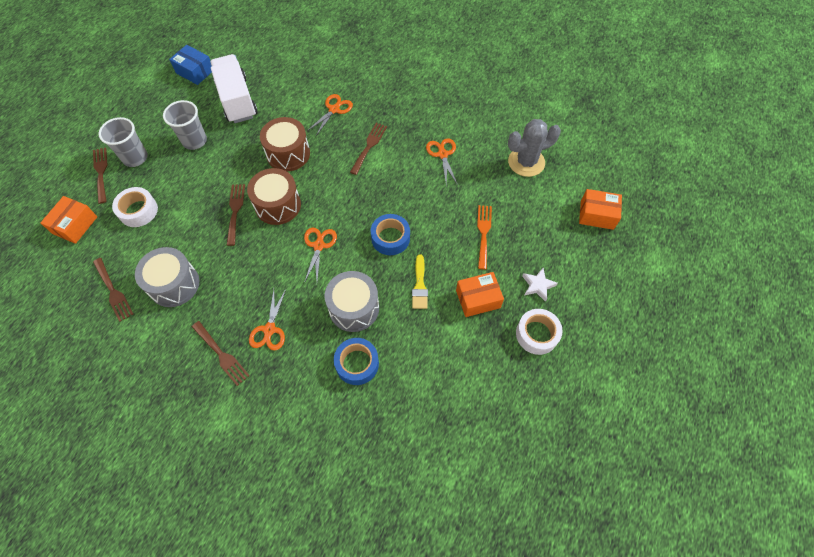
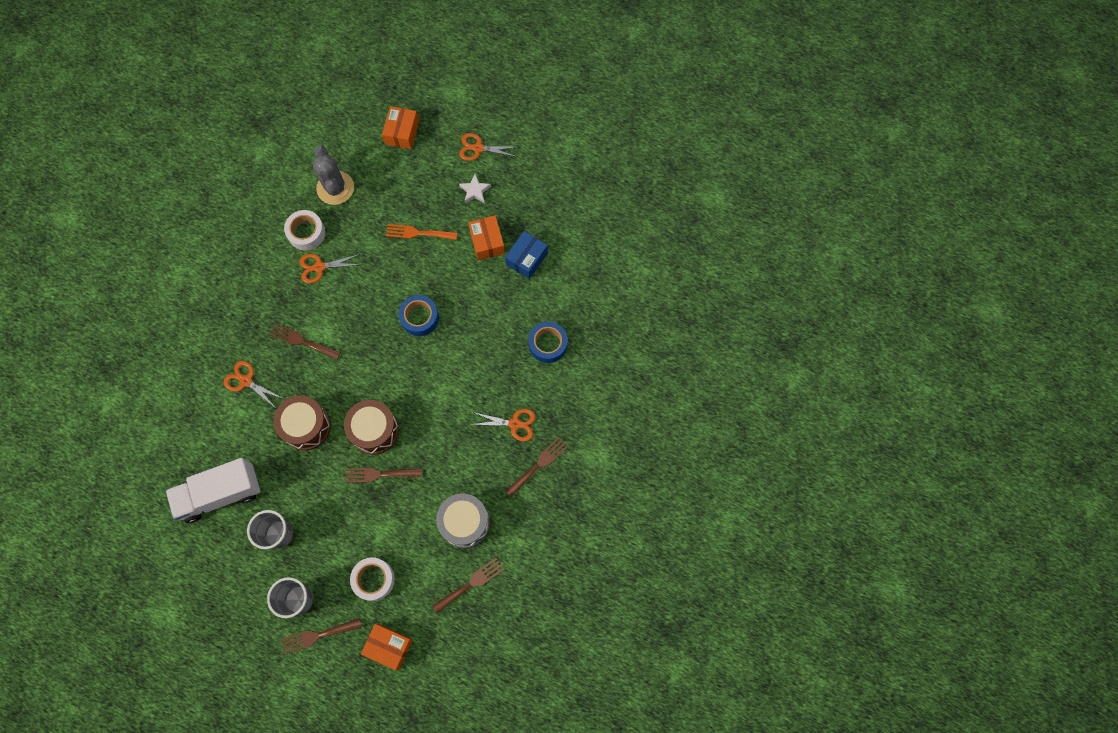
camera: 90 degrees left, 10 degrees up
blue box [169,45,212,85] -> blue box moved to [505,231,548,279]
orange scissors [304,227,337,283] -> orange scissors moved to [459,133,517,161]
grey drum [325,271,379,332] -> none
yellow brush [412,255,428,309] -> none
white tape [516,309,563,355] -> white tape moved to [284,210,325,250]

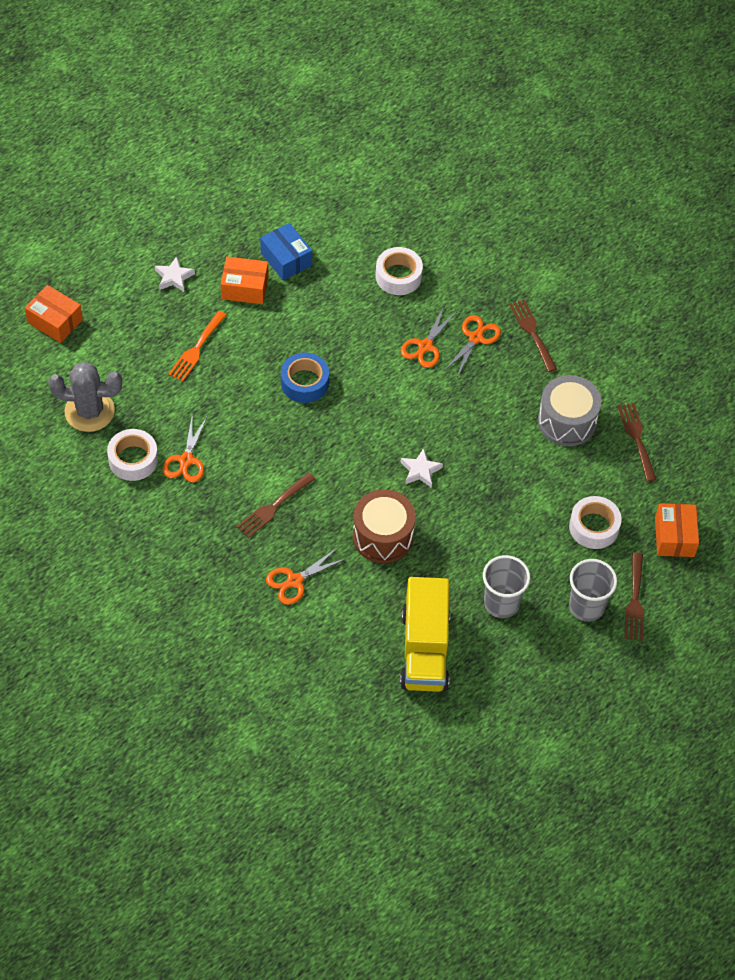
camera: 70 degrees left, 15 degrees down
white truck [166,458,260,523] -> yellow truck [400,577,450,692]
brown drum [344,400,399,455] -> white star [400,448,443,488]
brown fork [345,468,422,483] -> none
orange box [361,624,413,670] -> orange box turned 45 degrees counterclockwise [655,503,699,557]
orange scissors [459,133,517,161] -> orange scissors moved to [400,306,456,368]
blue tape [528,322,567,363] -> white tape [376,247,423,295]

